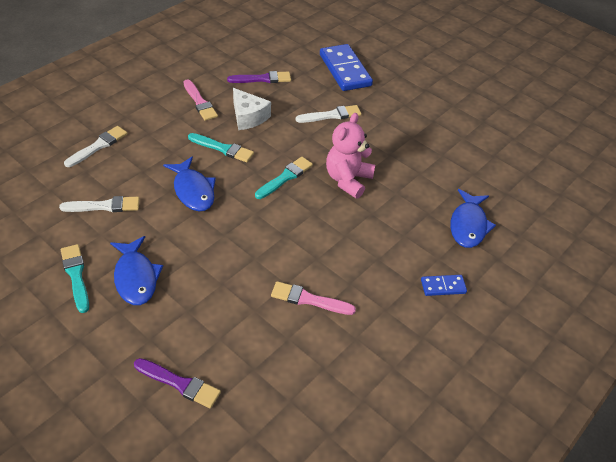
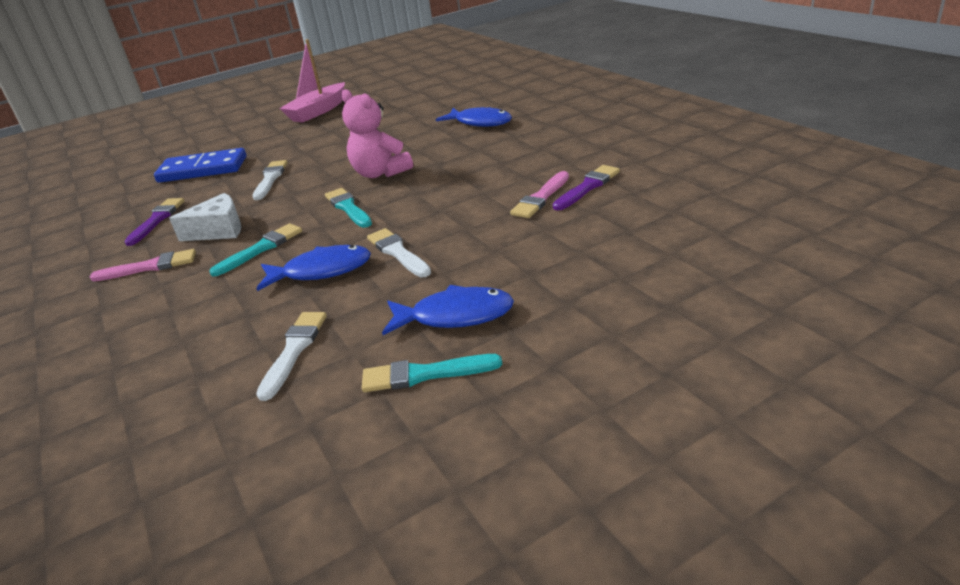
camera: 65 degrees left, 15 degrees down
white brush [64,126,127,167] -> white brush moved to [367,228,431,277]
purple brush [134,358,221,408] -> purple brush moved to [553,165,620,211]
blue domino [421,275,467,296] -> none
none -> pink boat [279,39,345,123]

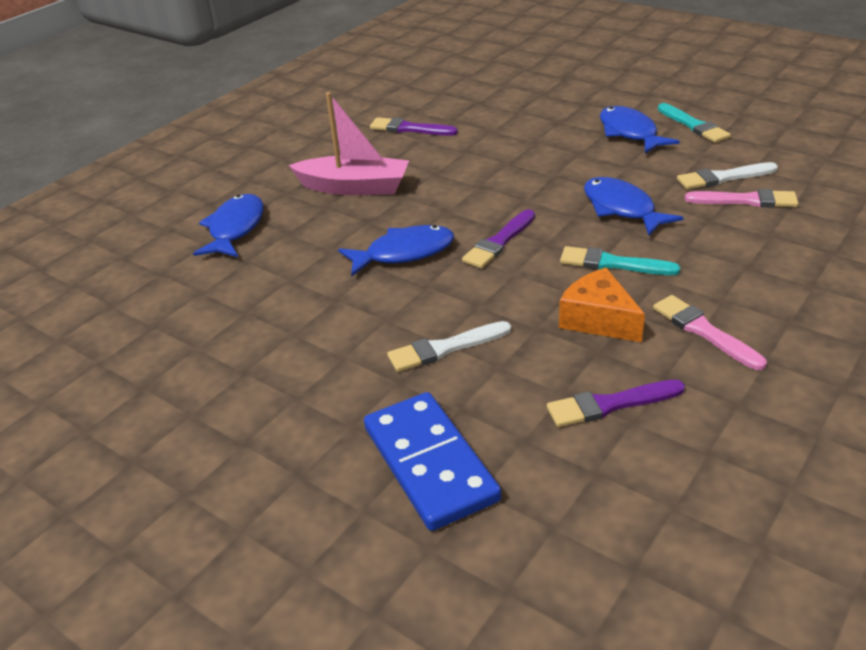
camera: 115 degrees left, 5 degrees up
white cheese [169,193,241,241] -> orange cheese [559,268,645,342]
pink boat [279,39,345,123] -> pink boat moved to [288,92,409,195]
turquoise brush [325,188,372,228] -> purple brush [462,209,535,268]
pink teddy bear [341,89,413,178] -> blue fish [338,225,454,276]
white brush [367,228,431,277] -> none
pink brush [510,171,569,218] -> pink brush moved to [685,189,799,208]

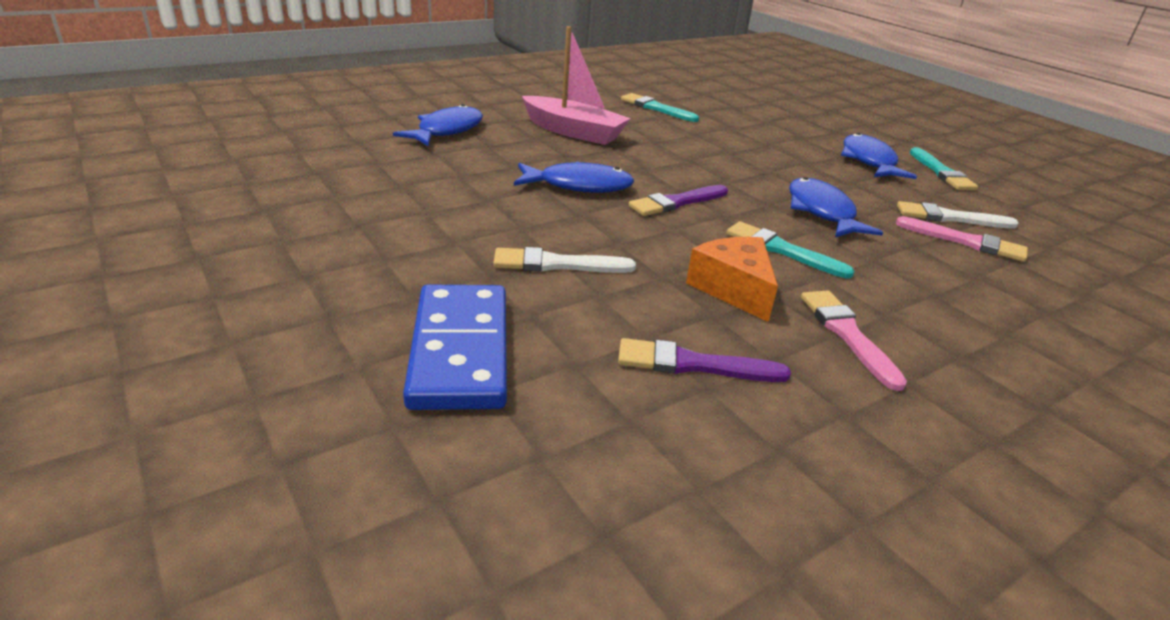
camera: 15 degrees right, 5 degrees down
purple brush [370,117,458,136] -> turquoise brush [621,93,699,122]

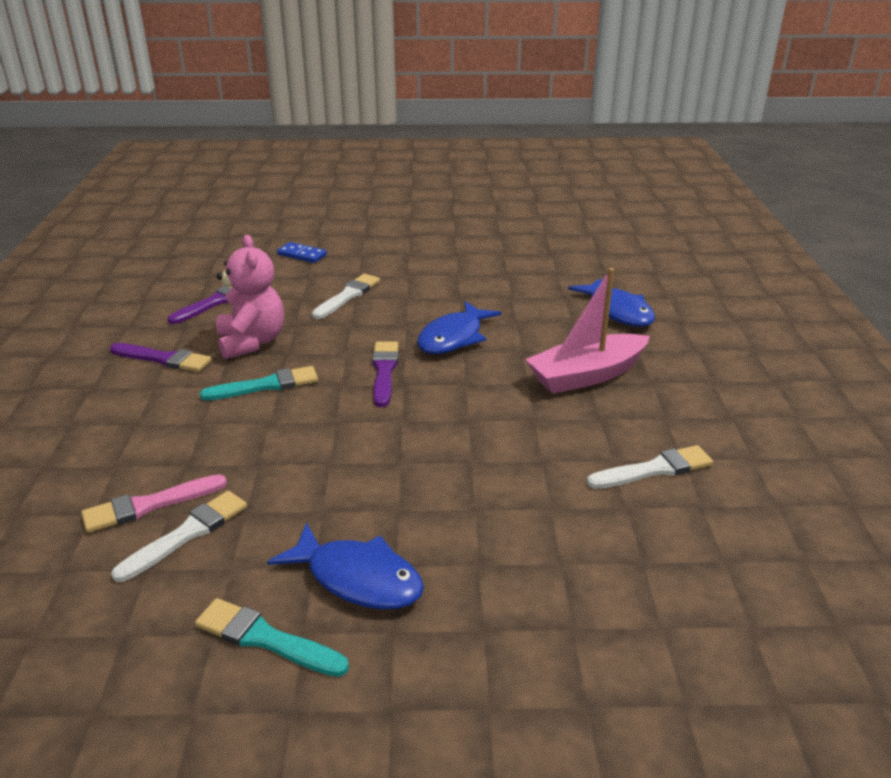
camera: 125 degrees right, 0 degrees up
blue domino [403,284,507,410] -> blue domino [277,242,327,263], size x0.49
turquoise brush [621,93,699,122] -> white brush [587,445,713,489]
orange cheese [686,237,778,322] -> pink teddy bear [216,235,284,359]
blue fish [789,177,883,237] -> none
pink brush [801,290,907,391] -> purple brush [110,343,212,372]

